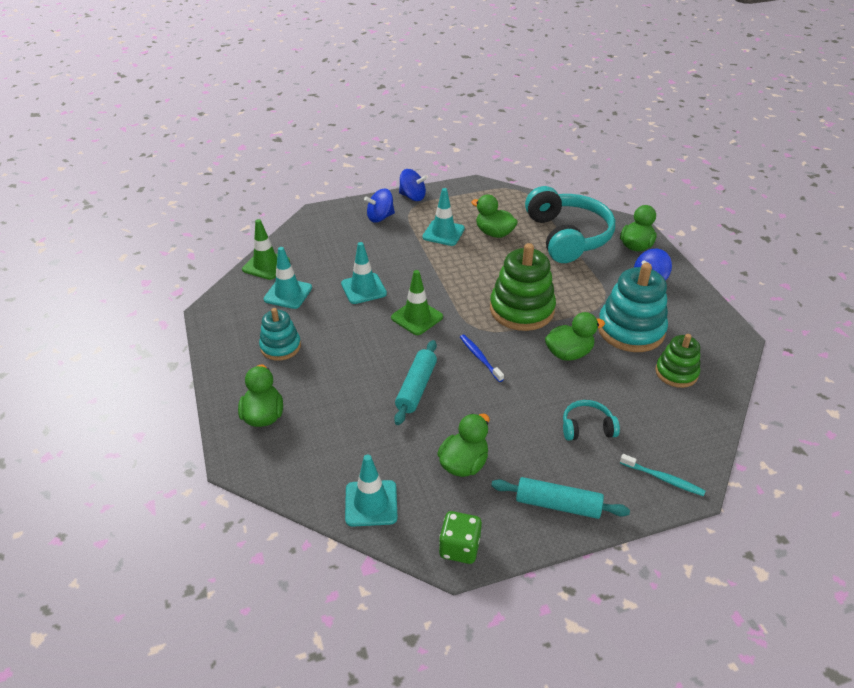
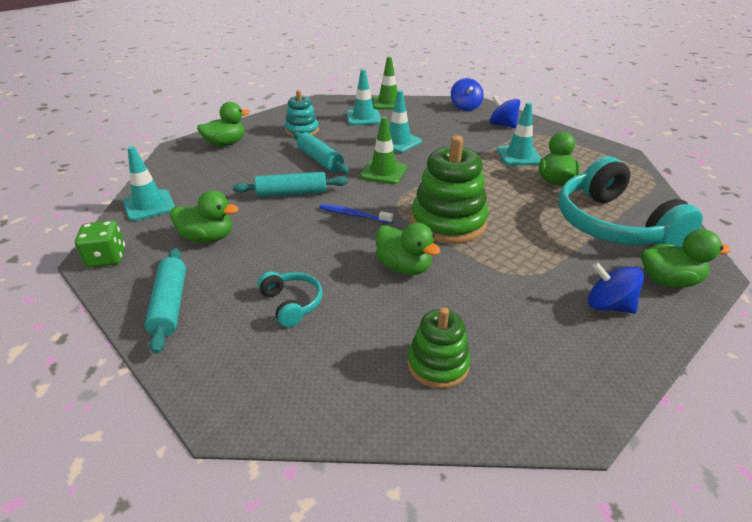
camera: 65 degrees right, 5 degrees down
blue spinning top [399,169,427,201] -> blue spinning top moved to [451,78,484,111]
blue toothbrush [460,335,504,382] -> blue toothbrush turned 105 degrees counterclockwise [319,204,393,223]
turquoise headphones [525,186,615,263] -> turquoise headphones turned 105 degrees clockwise [559,156,703,247]
turquoise stacking toy [598,263,668,352] -> none
turquoise toothbrush [620,454,705,496] -> none
none -> turquoise rolling pin [293,132,349,174]

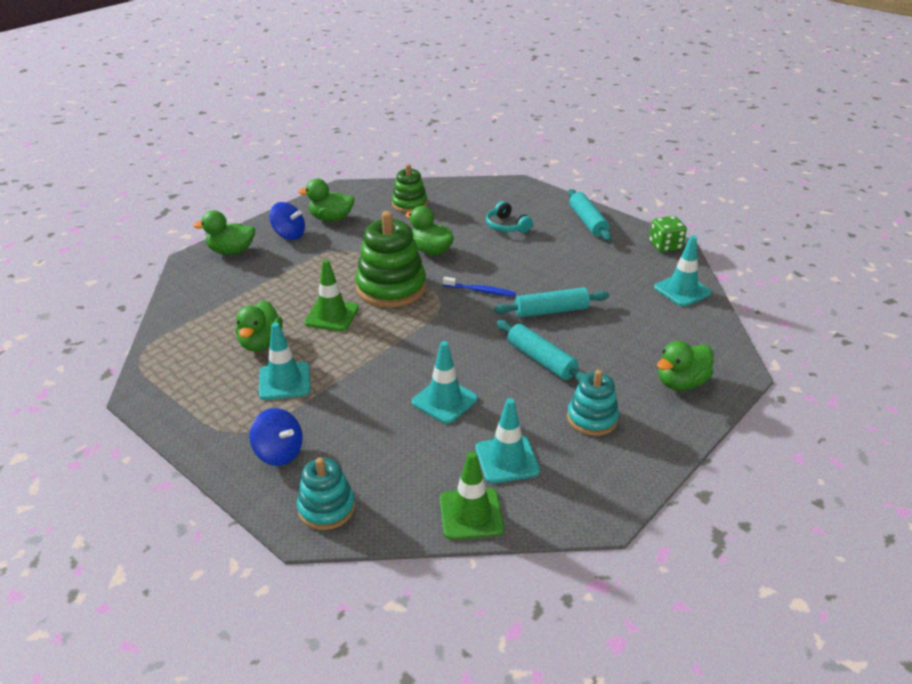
camera: 175 degrees right, 0 degrees up
green duck [170,190,239,243] -> green duck moved to [298,179,355,222]
green traffic cone [360,117,407,184] -> green traffic cone moved to [304,259,359,331]
blue spinning top [451,78,484,111] -> turquoise stacking toy [297,457,355,530]
turquoise headphones [559,156,703,247] -> none

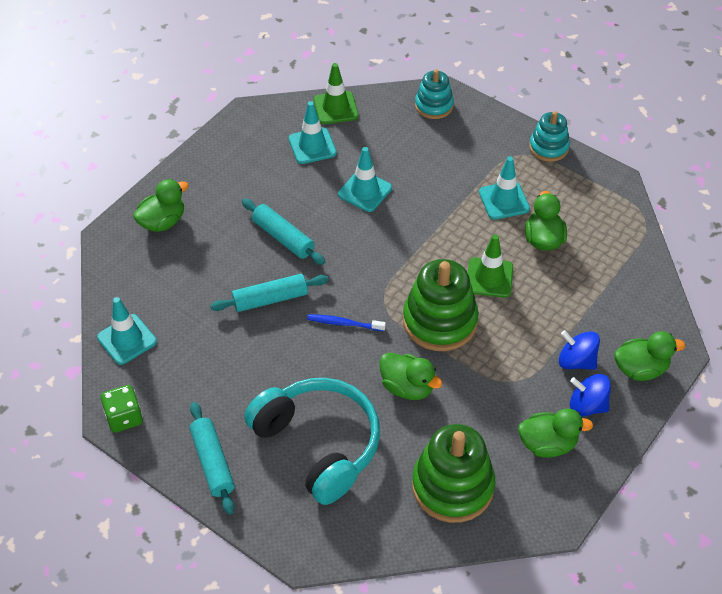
camera: 175 degrees right, 15 degrees up
blue spinning top [249,408,303,466] -> blue spinning top moved to [559,330,600,370]
green stacking toy [392,164,428,213] -> green stacking toy [412,424,495,523], size x1.69
turquoise headphones [486,201,533,233] -> turquoise headphones [244,378,380,505], size x2.24
turquoise stacking toy [567,370,619,436] -> turquoise stacking toy moved to [529,111,570,162]

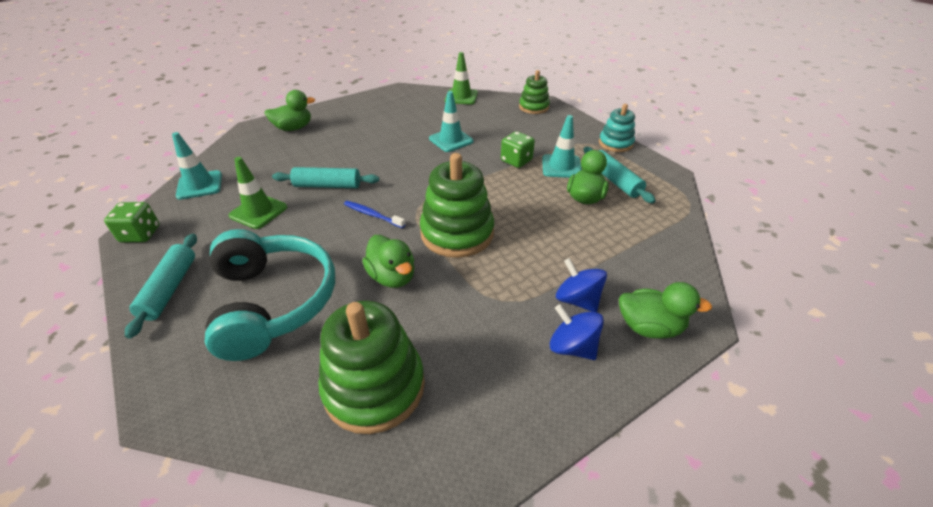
camera: 20 degrees right, 10 degrees down
turquoise rolling pin [242,199,325,265] -> turquoise rolling pin moved to [584,147,656,203]
turquoise traffic cone [289,101,337,164] -> none
turquoise stacking toy [415,69,454,119] -> green stacking toy [519,70,550,114]
green traffic cone [468,234,513,298] -> green traffic cone moved to [229,157,287,229]
green duck [518,408,593,458] -> none
none -> green dice [501,131,535,168]

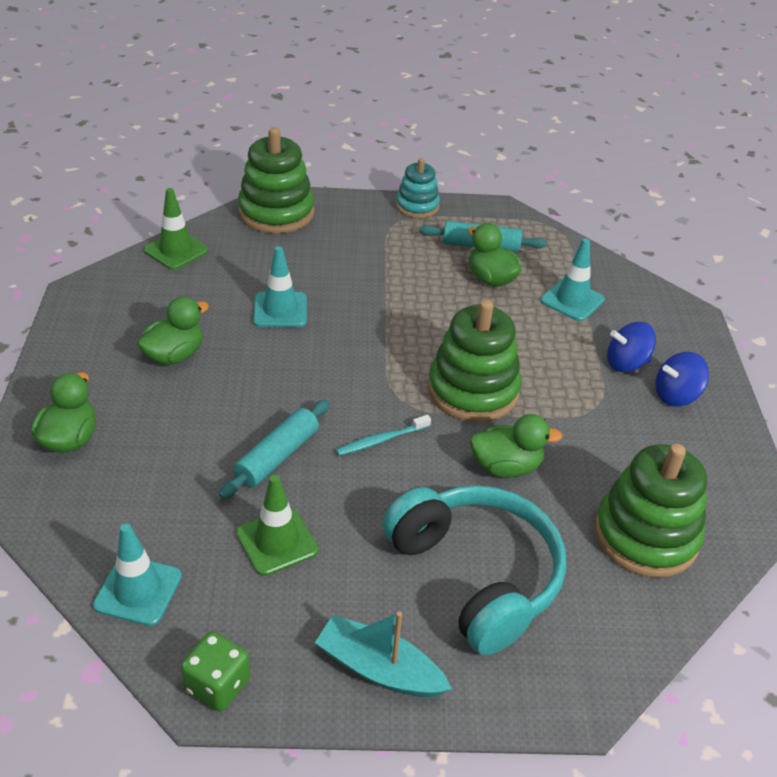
camera: 60 degrees left, 0 degrees up
turquoise rolling pin [125,234,197,339] -> turquoise boat [315,612,452,697]
turquoise headphones [205,229,335,361] -> turquoise headphones turned 45 degrees clockwise [382,485,566,655]
blue toothbrush [344,201,405,228] -> turquoise toothbrush [336,415,431,456]
green dice [501,131,535,168] -> none
green stacking toy [519,70,550,114] -> green stacking toy [238,127,314,234], size x1.69
turquoise traffic cone [542,115,582,178] -> turquoise traffic cone moved to [541,238,605,321]
green duck [619,282,712,339] -> green duck moved to [137,296,209,365]

